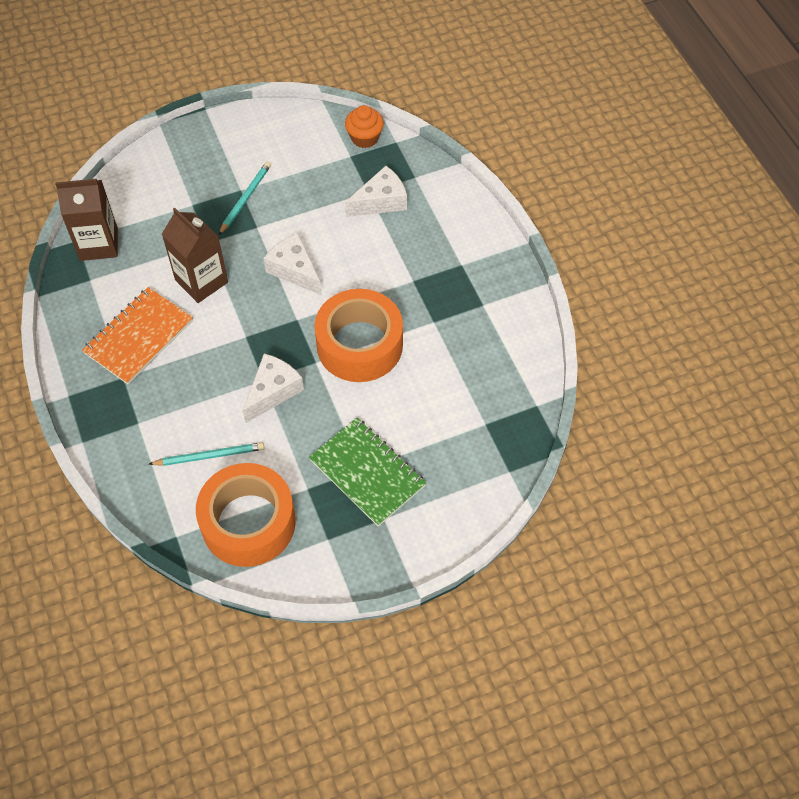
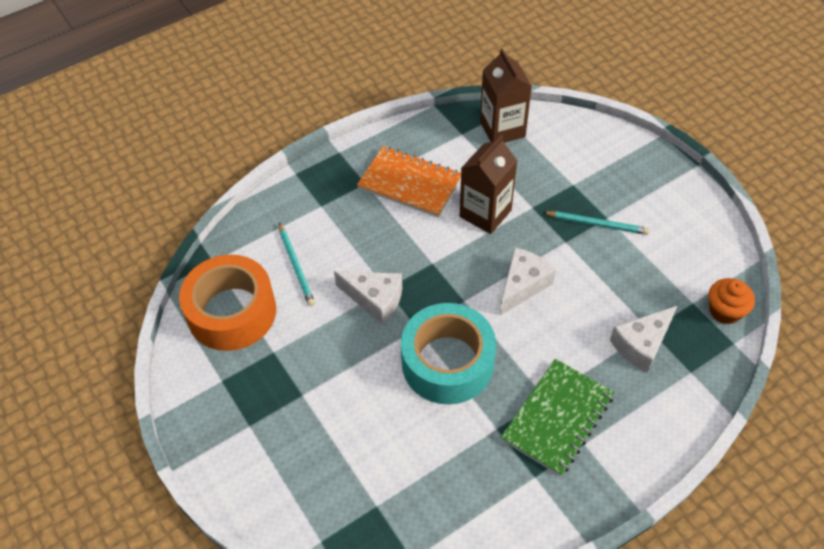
camera: 80 degrees right, 5 degrees down
green notebook [309,418,426,526] -> green notebook moved to [501,359,615,476]
orange tape [314,289,403,382] -> turquoise tape [401,303,496,405]
white cheese [345,166,407,217] -> white cheese turned 90 degrees clockwise [610,306,677,373]

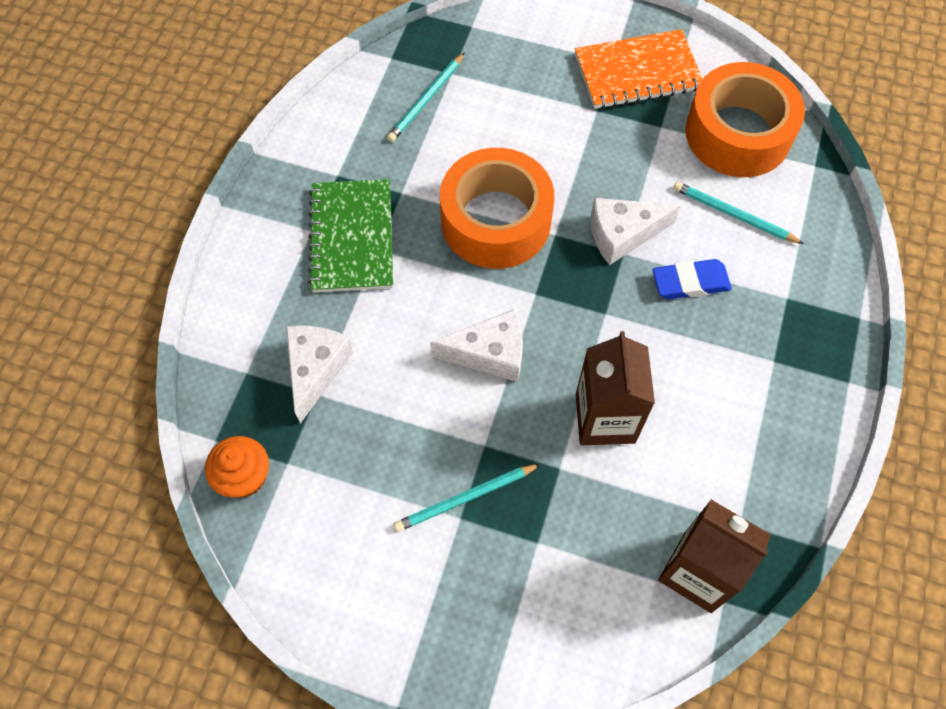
camera: 140 degrees right, 10 degrees up
orange notebook [357,146,461,217] -> orange notebook moved to [575,29,702,109]
turquoise tape [401,303,496,405] -> orange tape [440,148,554,269]
white cheese [500,247,556,315] -> white cheese turned 90 degrees counterclockwise [430,309,523,382]
none -> turquoise pencil [387,52,465,142]
none -> blue eraser [652,259,732,299]

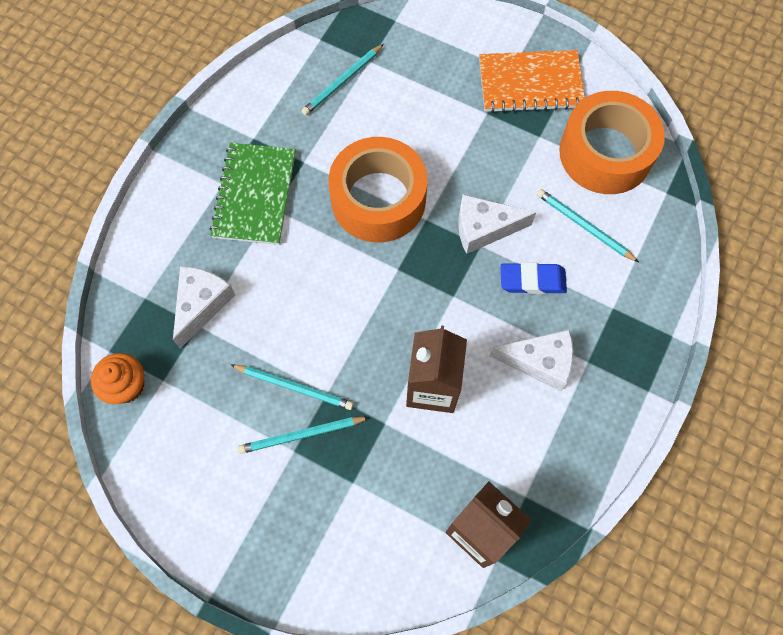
camera: 10 degrees right, 5 degrees up
white cheese [430,309,523,382] -> white cheese moved to [490,329,573,391]
none -> turquoise pencil [231,365,354,410]

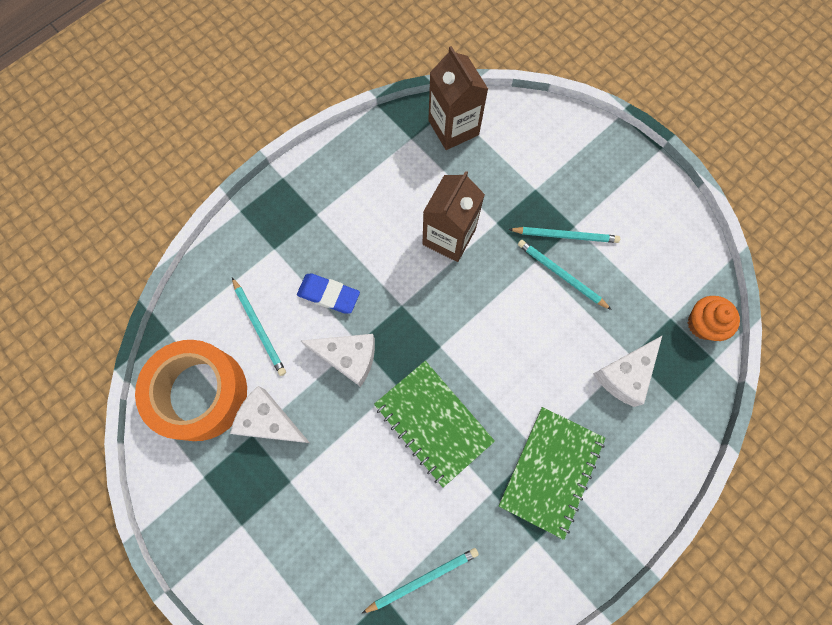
camera: 160 degrees left, 5 degrees up
orange tape [328,137,428,243] -> green notebook [374,361,495,487]
orange notebook [479,50,585,113] -> none
white cheese [490,329,573,391] -> white cheese moved to [230,386,310,443]

